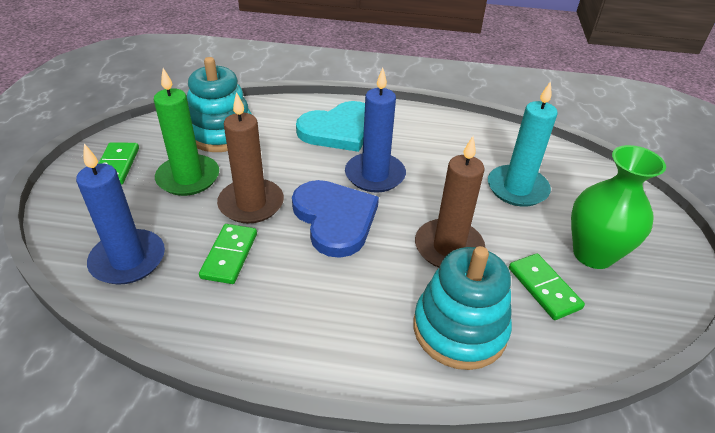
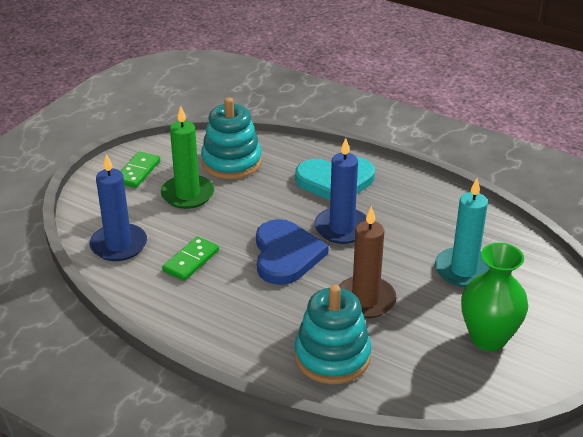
camera: 25 degrees right, 5 degrees down
brown candle [217,92,284,224] -> none
green domino [509,253,585,320] -> none

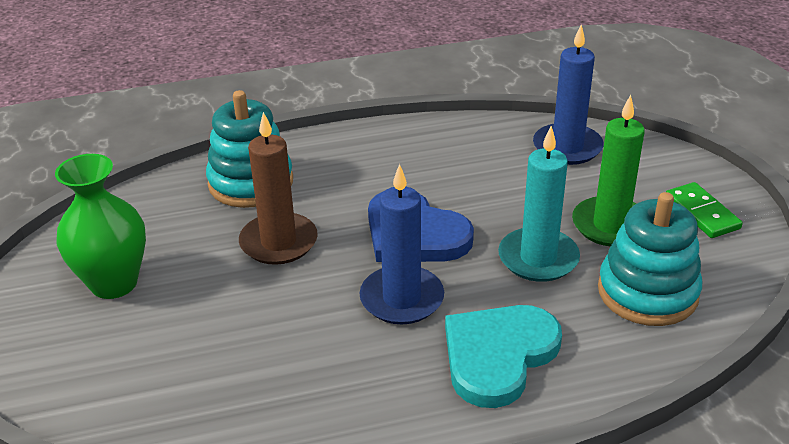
camera: 135 degrees right, 0 degrees up
green domino [162,236,219,281] -> none
turquoise candle [435,178,489,287] -> turquoise candle moved to [498,126,580,282]

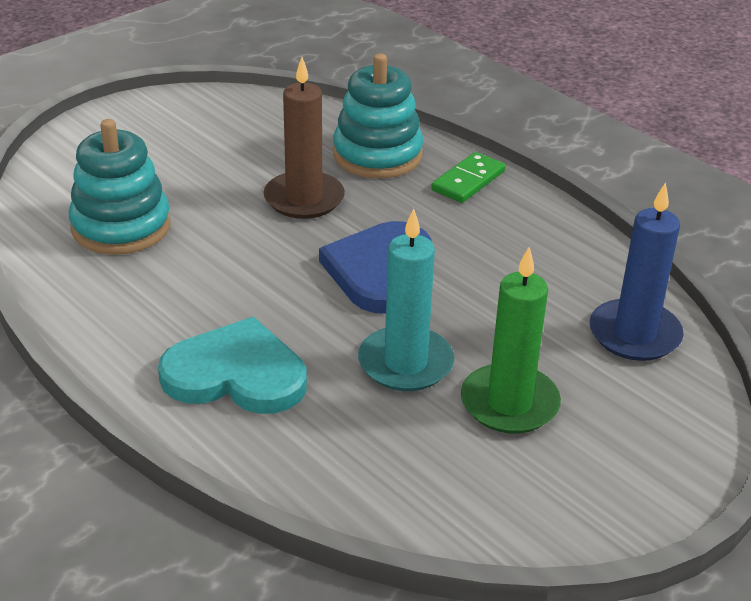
camera: 60 degrees right, 0 degrees up
green vase [55,154,146,299] -> none
blue candle [360,164,444,324] -> none
turquoise stacking toy [598,192,702,326] -> turquoise stacking toy moved to [69,119,171,255]
green domino [666,182,743,238] -> green domino moved to [431,152,505,203]

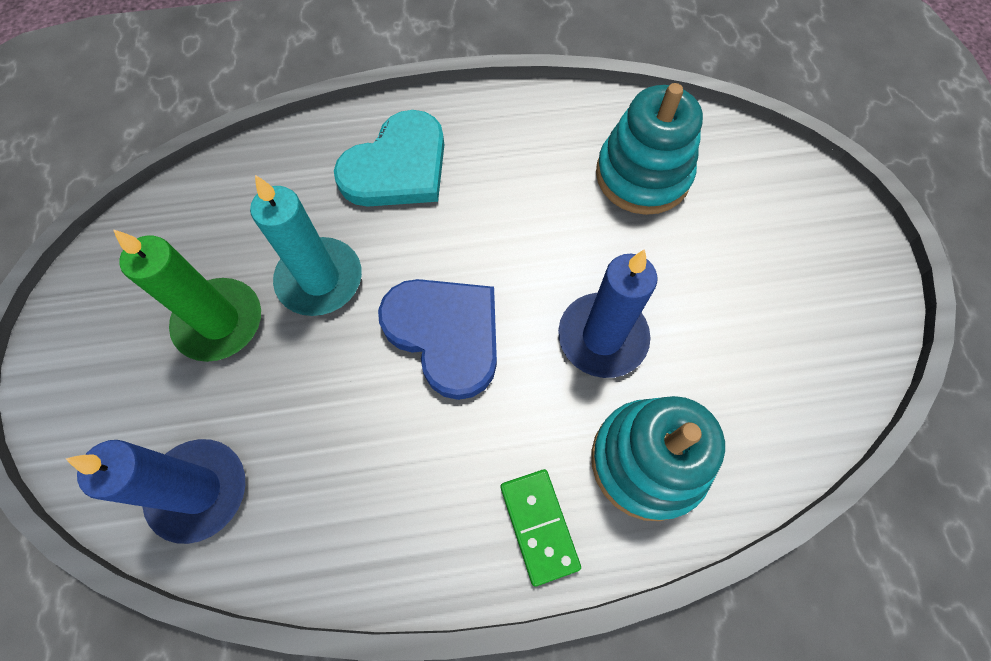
camera: 125 degrees right, 30 degrees up
brown candle [264,57,345,219] -> blue candle [558,249,658,378]

